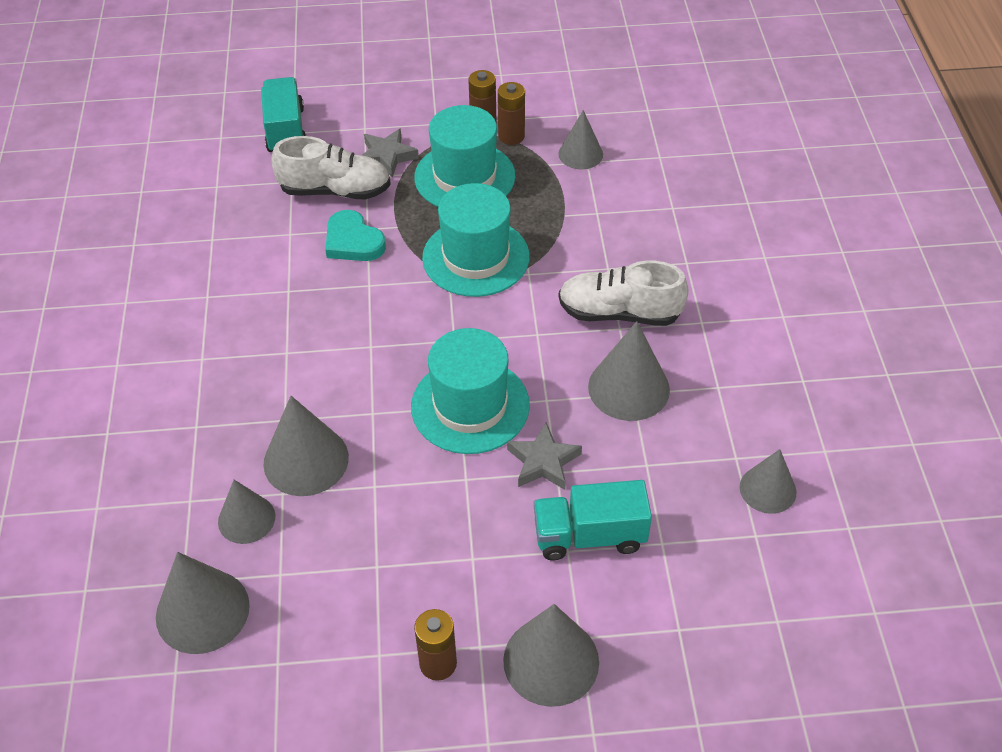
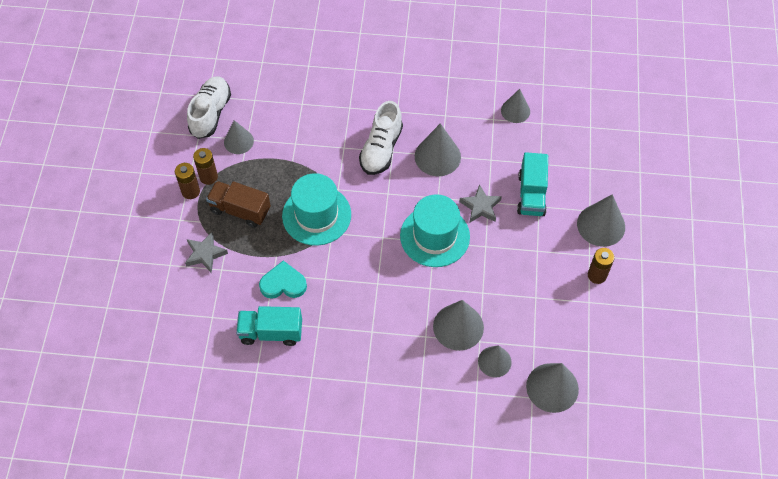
camera: 80 degrees left, 10 degrees up
turquoise truck [261,77,306,152] -> turquoise truck moved to [236,306,302,346]
white shoe [271,136,391,199] -> white shoe moved to [187,76,231,139]
turquoise heart [325,210,386,261] -> turquoise heart turned 150 degrees counterclockwise [259,261,307,299]
turquoise hat [414,105,516,207] -> brown truck [206,181,271,228]

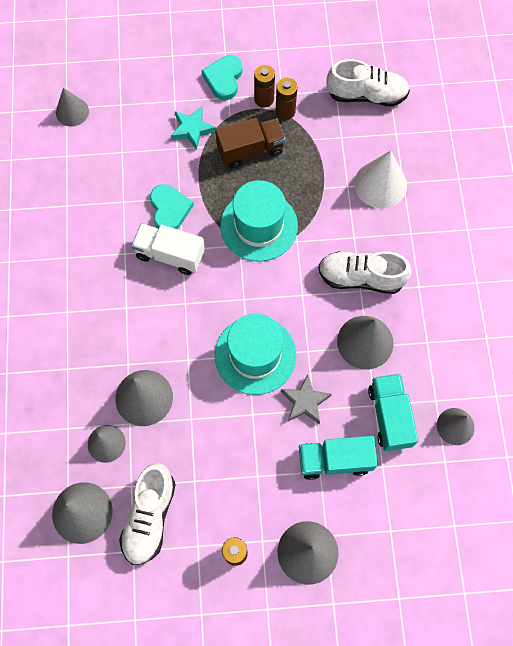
camera: 80 degrees right, 10 degrees up
grey star [185,232,228,273] -> turquoise star [171,107,216,150]
brown truck [206,181,271,228] -> brown truck turned 60 degrees clockwise [215,118,285,169]
grey cone [224,120,254,154] -> grey cone moved to [56,88,89,127]
turquoise truck [236,306,302,346] -> turquoise truck moved to [368,374,418,451]
none -> white shoe [119,463,176,565]
none -> white truck [131,223,205,275]
none -> turquoise heart [202,55,242,100]
none -> white cone [354,151,407,208]

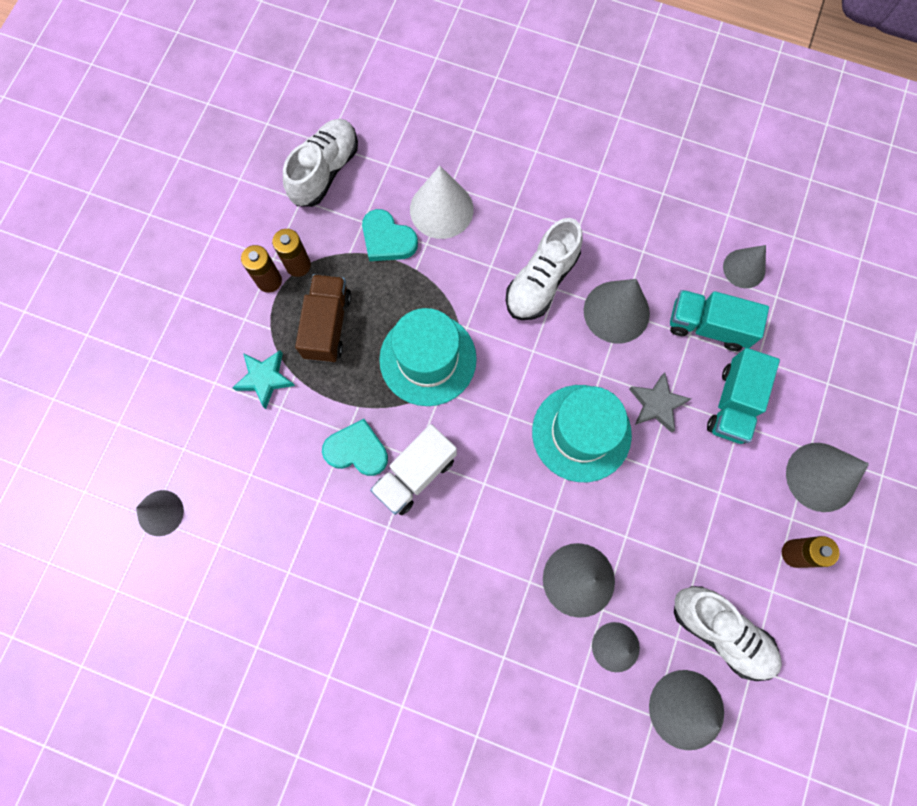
camera: 65 degrees left, 5 degrees up
turquoise heart [202,55,242,100] -> turquoise heart moved to [362,209,418,261]

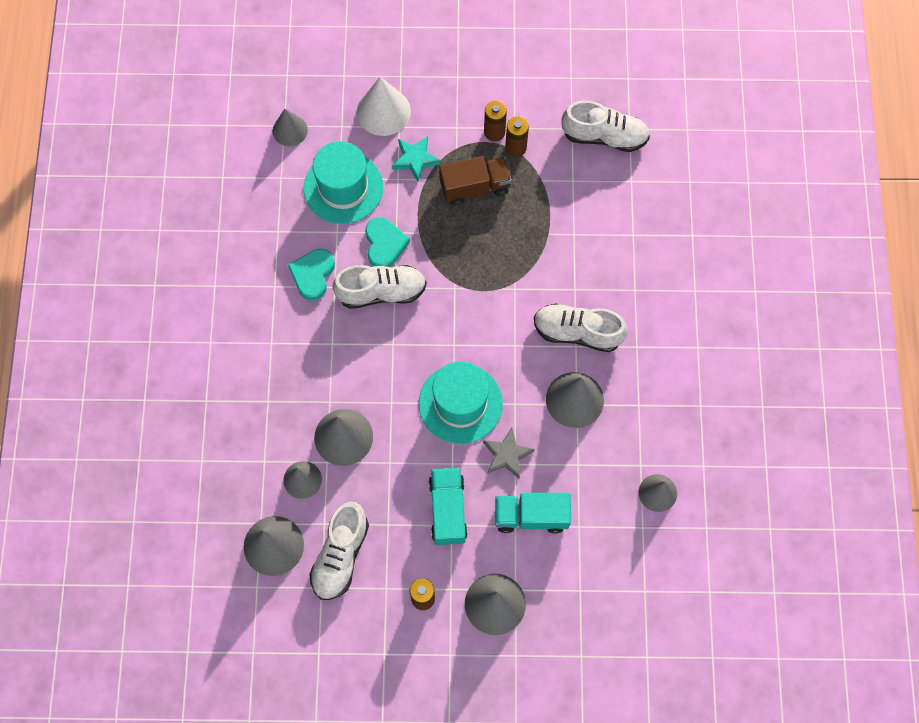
camera: 70 degrees right, 5 degrees down
turquoise heart [362,209,418,261] -> turquoise heart moved to [288,249,335,301]
white truck [370,424,457,515] -> white shoe [332,265,427,309]
turquoise hat [379,308,477,406] -> turquoise hat moved to [304,141,383,224]
white cone [410,166,473,239] -> white cone moved to [357,77,411,136]
turquoise truck [670,290,769,351] -> turquoise truck moved to [429,467,468,545]

